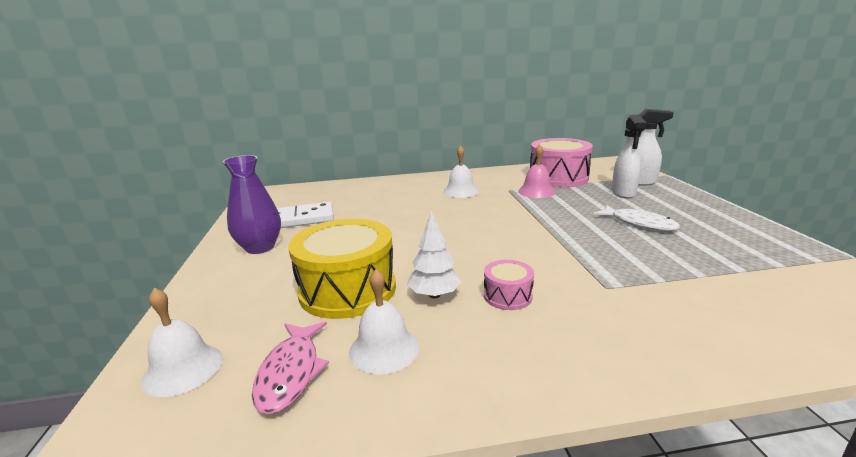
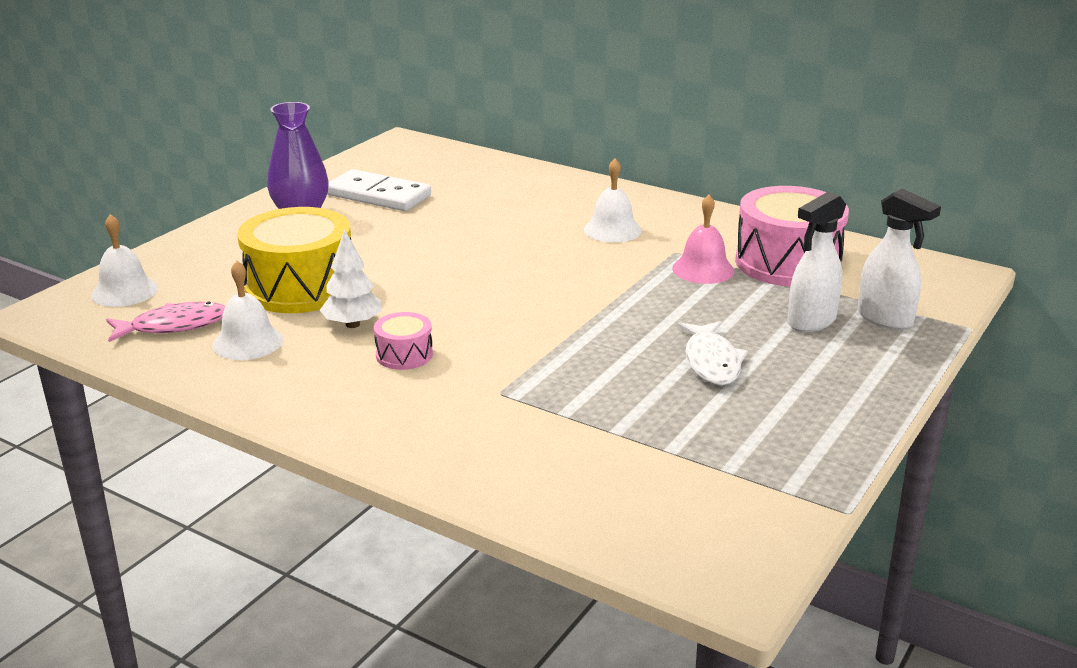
camera: 40 degrees right, 5 degrees up
pink fish [252,322,329,414] -> pink fish turned 150 degrees counterclockwise [106,301,225,342]

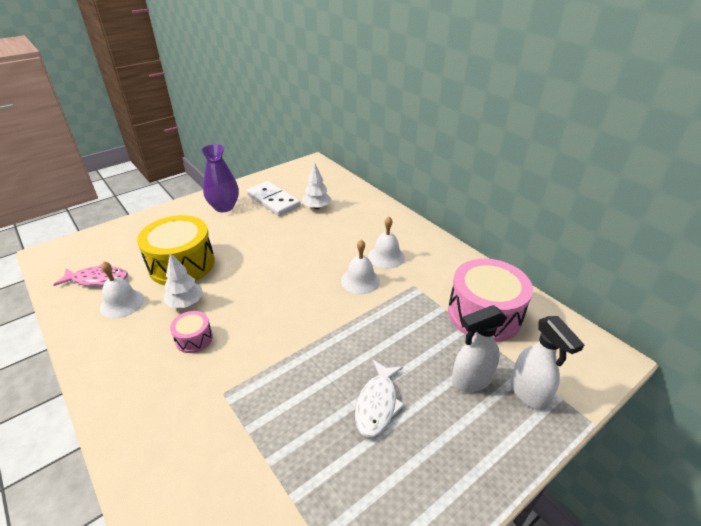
camera: 20 degrees right, 10 degrees up
white bell [91,214,158,307] -> white bell moved to [341,240,380,294]
pink bell [672,195,735,284] -> none
none -> white tree [302,163,331,209]

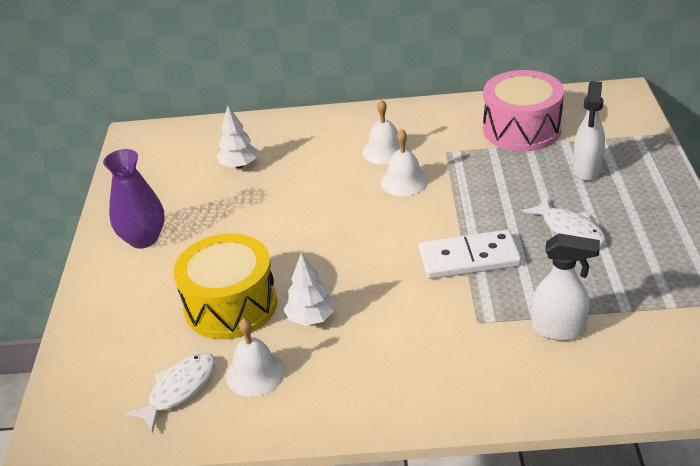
camera: 50 degrees left, 0 degrees up
pink fish [53,264,128,287] -> white fish [124,352,215,433]
pink drum [170,311,213,353] -> none
white domino [247,181,301,216] -> white domino moved to [419,230,521,279]
white spray bottle [511,316,584,410] -> white spray bottle moved to [532,233,600,341]

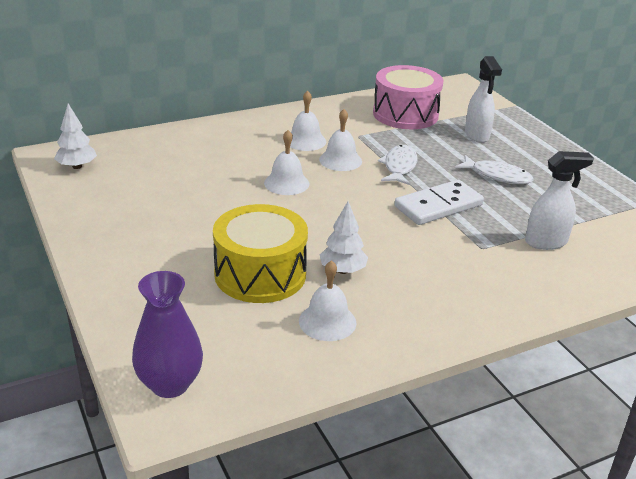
camera: 30 degrees left, 5 degrees down
purple vase [103,149,165,248] -> purple vase moved to [132,271,203,398]
white fish [124,352,215,433] -> white fish moved to [378,145,418,185]
white tree [216,106,258,168] -> white tree moved to [54,104,97,169]
none -> white bell [264,130,309,195]

